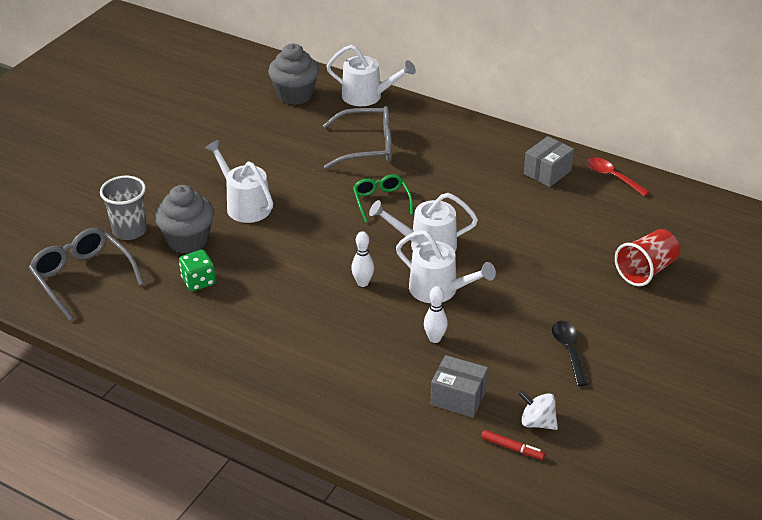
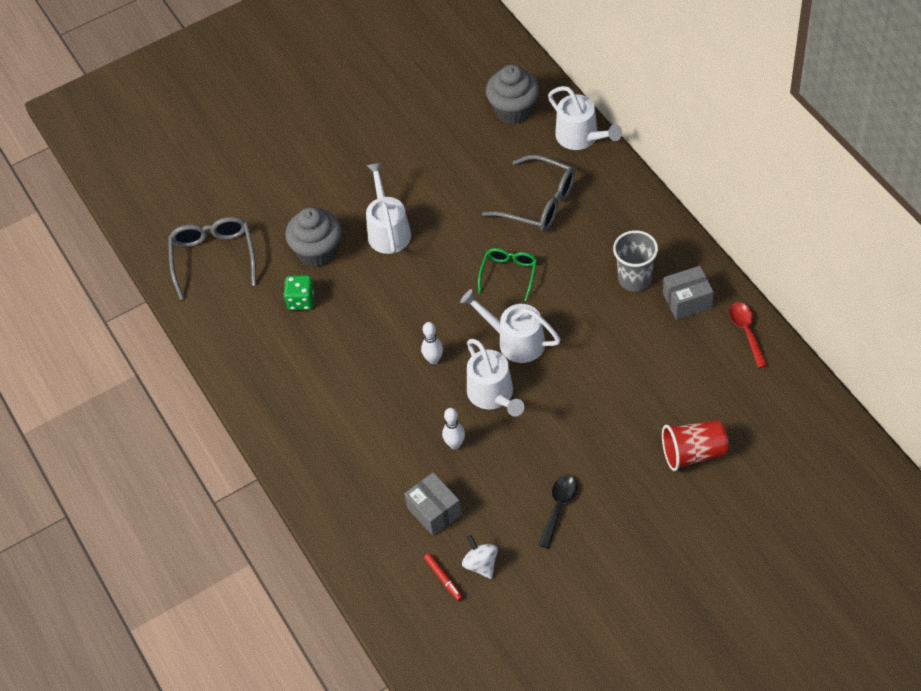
camera: 35 degrees right, 15 degrees up
grey cup [100,176,147,240] -> grey cup moved to [613,230,658,292]

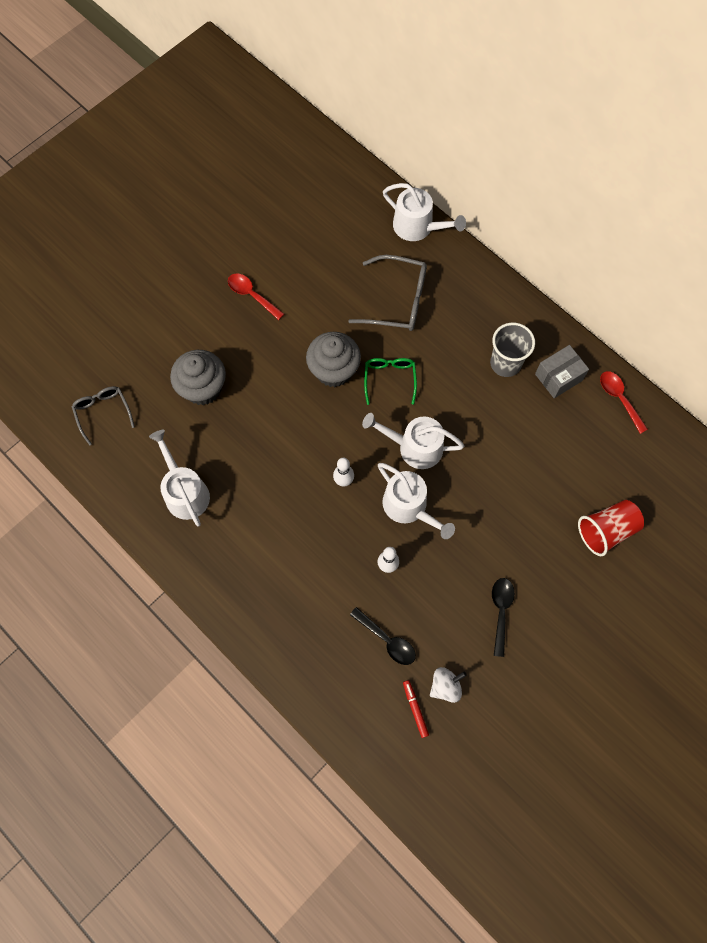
camera: 20 degrees left, 15 degrees up
grey glasses [168,217,256,300] -> grey glasses [72,386,135,445], size x0.64
green dice [284,275,315,310] -> none
white watering can [366,162,411,254] -> white watering can moved to [149,430,210,527]
grey box [404,472,461,536] -> black spoon [350,607,416,665]
red marker [424,553,463,601] -> red marker turned 150 degrees counterclockwise [403,680,429,738]
white spinning top [462,535,498,579] -> white spinning top turned 105 degrees clockwise [430,667,467,703]
grey cupcake [486,65,539,124] -> grey cupcake moved to [306,332,361,387]
none -> red spoon [228,274,284,320]

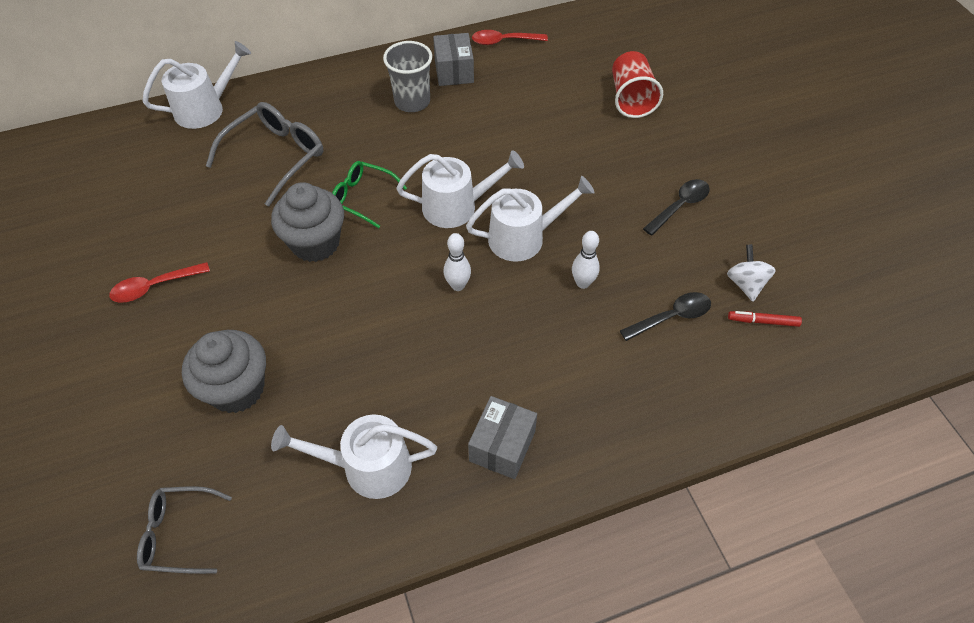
camera: 65 degrees left, 15 degrees down
white watering can [362,413,464,469] -> white watering can turned 135 degrees counterclockwise [396,150,524,228]
black spoon [492,578,515,657] -> black spoon turned 105 degrees clockwise [643,179,710,236]
none -> grey box [468,396,537,479]

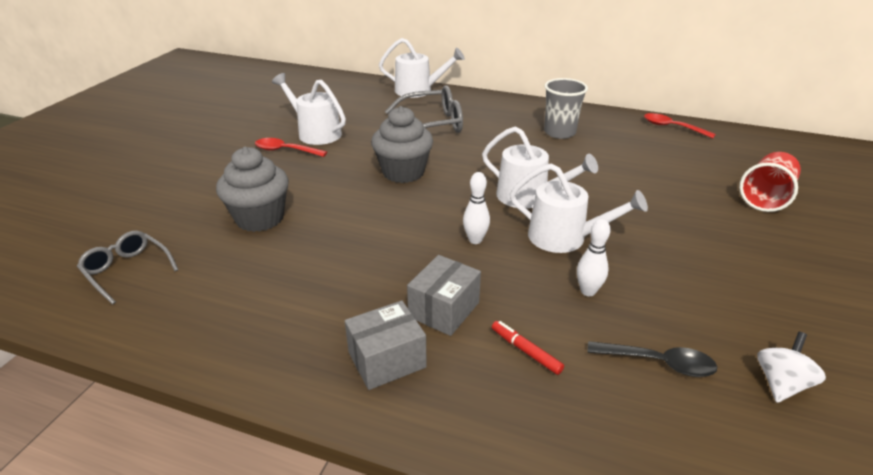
camera: 40 degrees right, 20 degrees down
white watering can [271,414,437,499] -> white watering can moved to [272,73,346,145]
green glasses [332,161,407,228] -> none
grey box [433,33,474,86] -> grey box moved to [407,255,481,336]
black spoon [643,179,710,236] -> none
red marker [728,311,802,327] -> red marker moved to [492,321,564,375]

